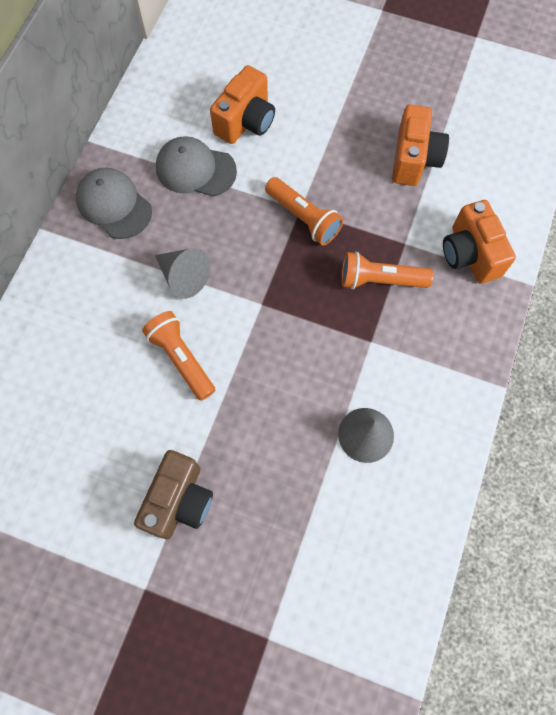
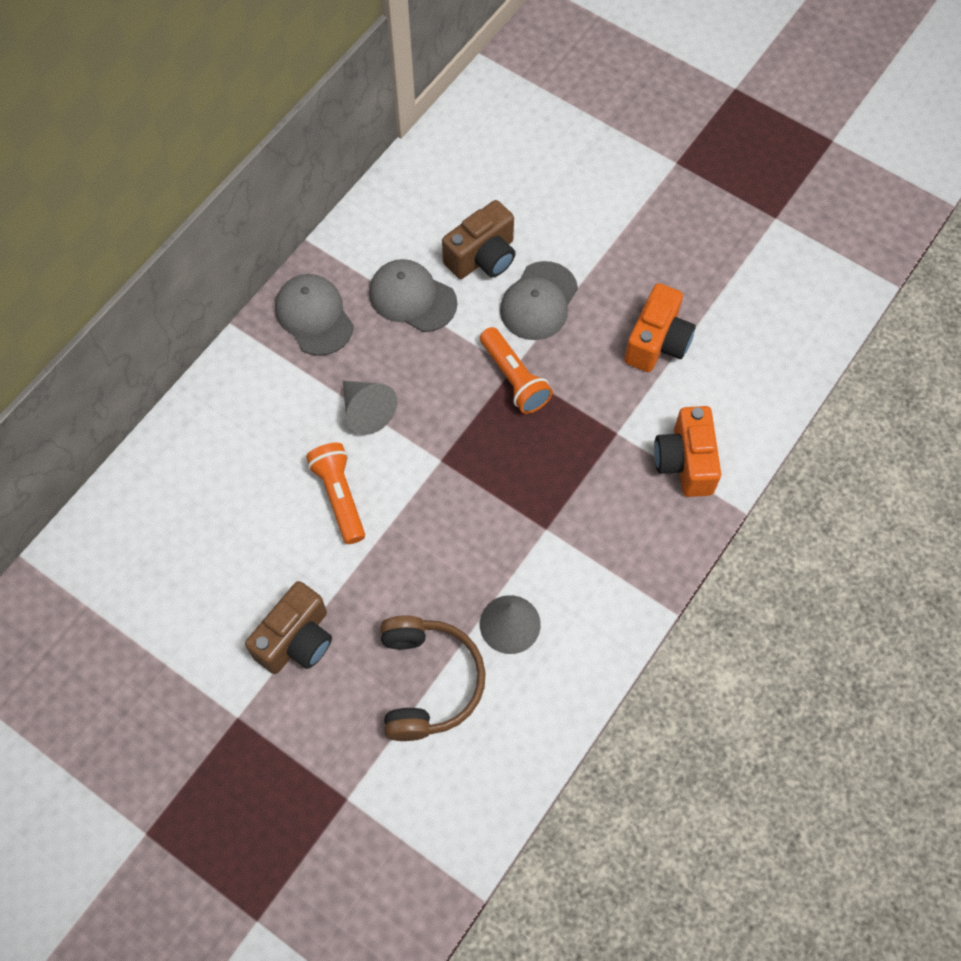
camera: 15 degrees right, 5 degrees down
orange camera [210,65,275,144] -> brown camera [442,200,515,279]
orange flashlight [341,252,433,289] -> none
none -> brown headphones [381,615,486,741]
none -> grey cap [500,261,578,340]

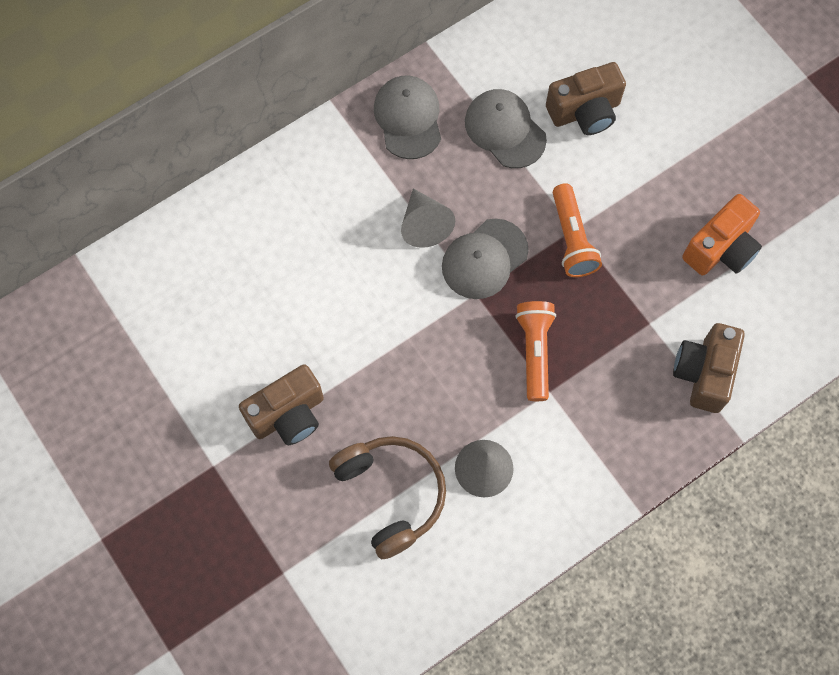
camera: 20 degrees right, 5 degrees up
orange flashlight [306,443,365,544] -> orange flashlight moved to [515,301,556,401]
brown headphones [381,615,486,741] -> brown headphones turned 45 degrees counterclockwise [329,436,446,559]
grey cap [500,261,578,340] -> grey cap moved to [442,219,529,299]
orange camera [654,406,721,497] -> brown camera [673,323,745,413]

